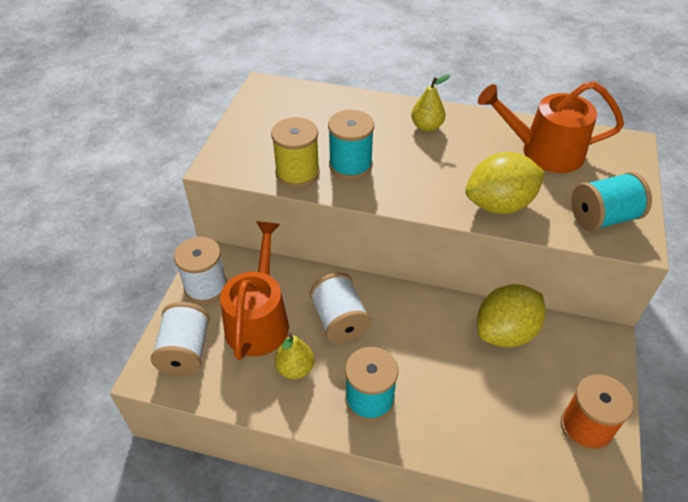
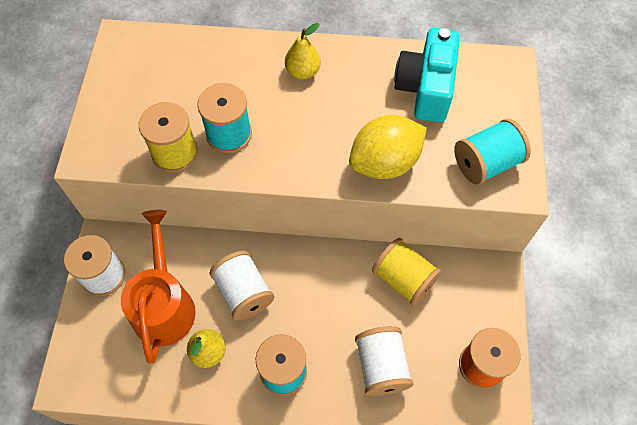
camera: 10 degrees left, 15 degrees up
white spool [151,302,210,376] -> white spool moved to [355,326,413,396]
yellow lemon [477,284,546,348] -> yellow spool [372,238,442,306]
orange watering can [478,81,624,173] -> turquoise camera [394,28,460,123]

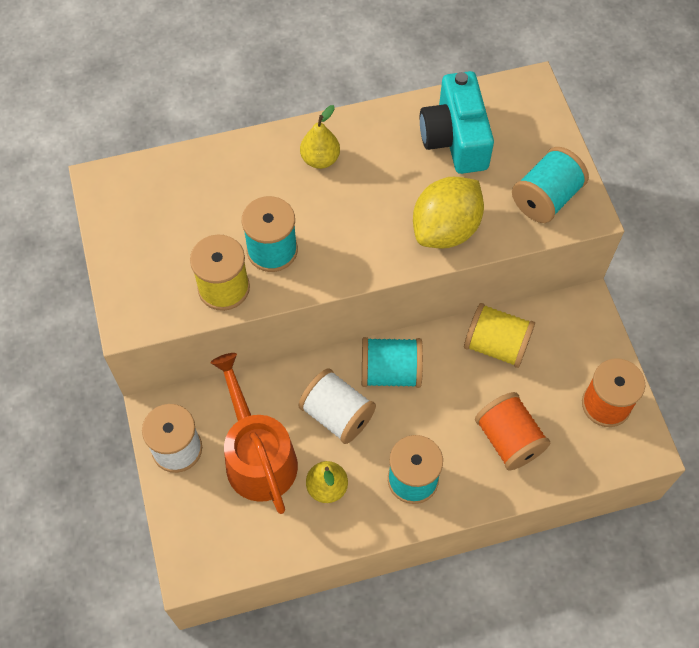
camera: 20 degrees left, 0 degrees up
white spool [355,326,413,396] -> orange spool [475,392,550,471]
none -> turquoise spool [362,337,423,388]

